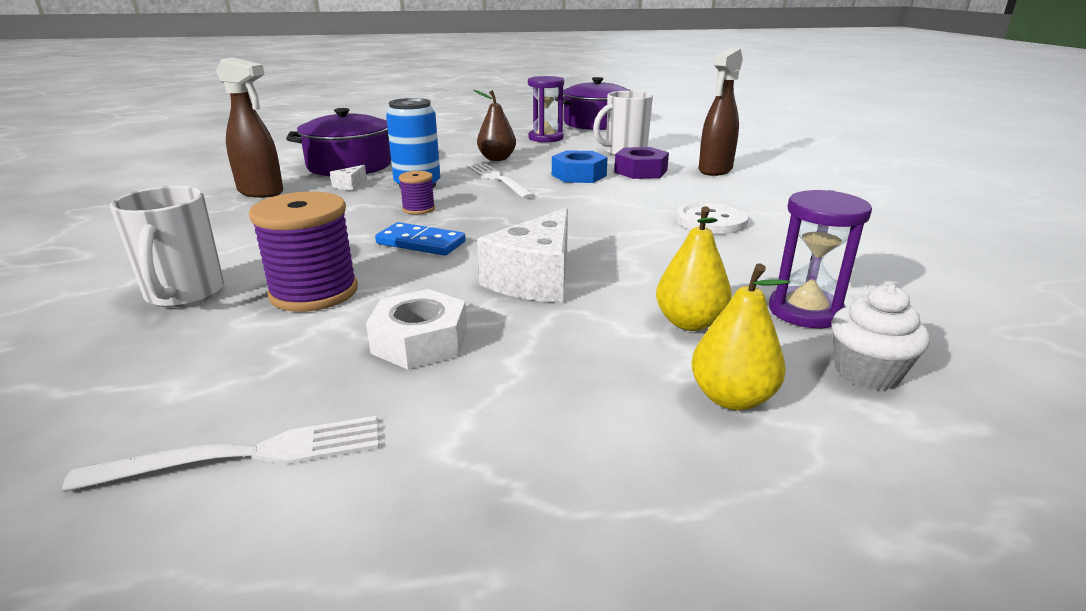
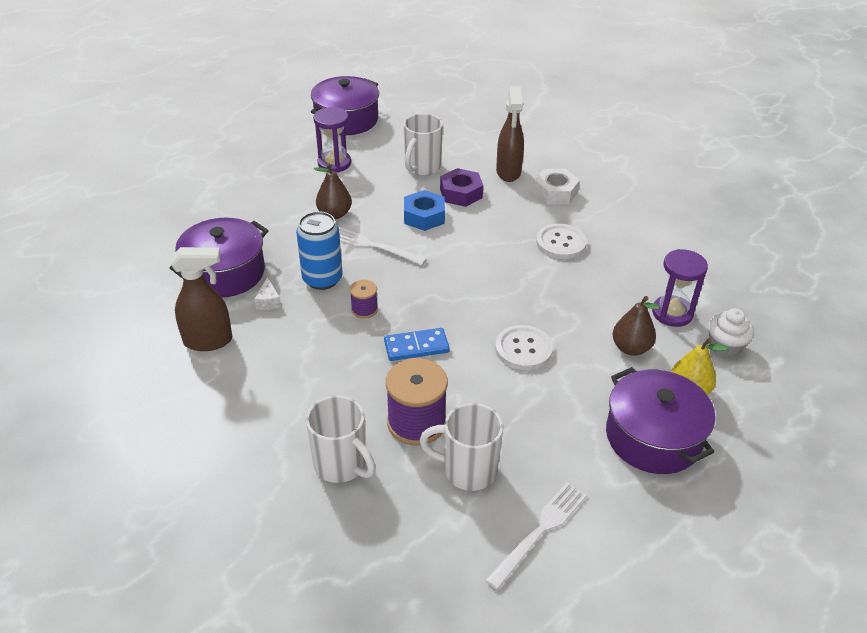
camera: 35 degrees left, 15 degrees up
white nut [366,289,467,369] -> white nut moved to [533,169,580,204]
white cheese [477,208,568,303] -> white button [495,325,553,370]
yellow pear [656,206,732,331] -> brown pear [613,296,660,356]
none -> white mug [420,403,503,491]
none -> purple pot [606,367,715,474]

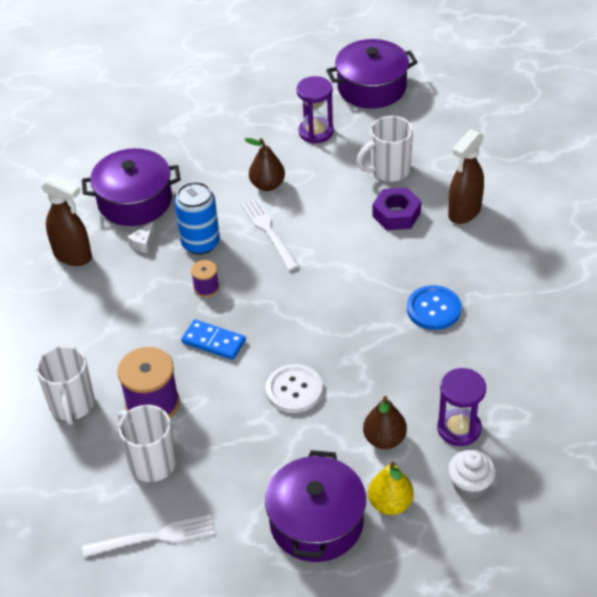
camera: 40 degrees right, 5 degrees up
blue nut [404,190,445,231] -> none
white nut [533,169,580,204] -> none
white button [536,224,587,259] -> blue button [407,285,461,330]

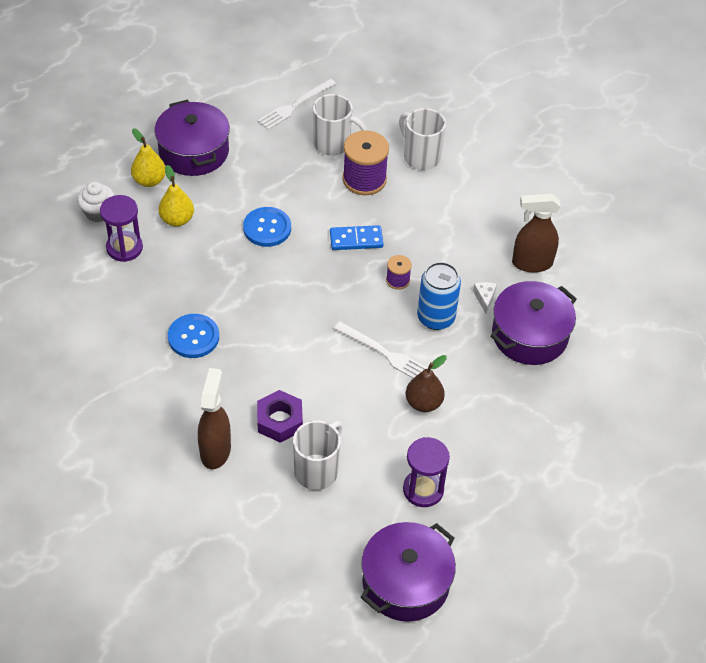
camera: 145 degrees right, 5 degrees up
white button [266,364,323,413] -> blue button [243,207,291,247]
brown pear [363,396,407,449] -> yellow pear [158,165,194,227]

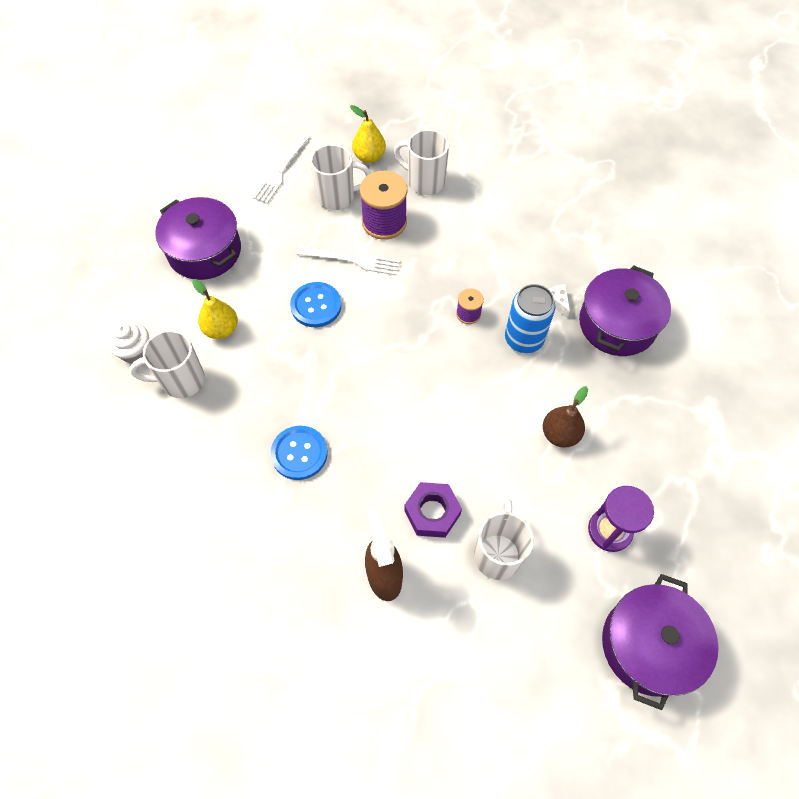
camera: 20 degrees left, 10 degrees up
purple hourglass [100,195,143,262] -> white mug [130,330,205,398]
yellow pear [131,128,166,187] -> yellow pear moved to [350,105,386,163]
blue domino [330,225,383,250] -> none
white fork [334,321,428,378] -> white fork moved to [297,246,400,275]
brown spray bottle [512,194,561,273] -> none

